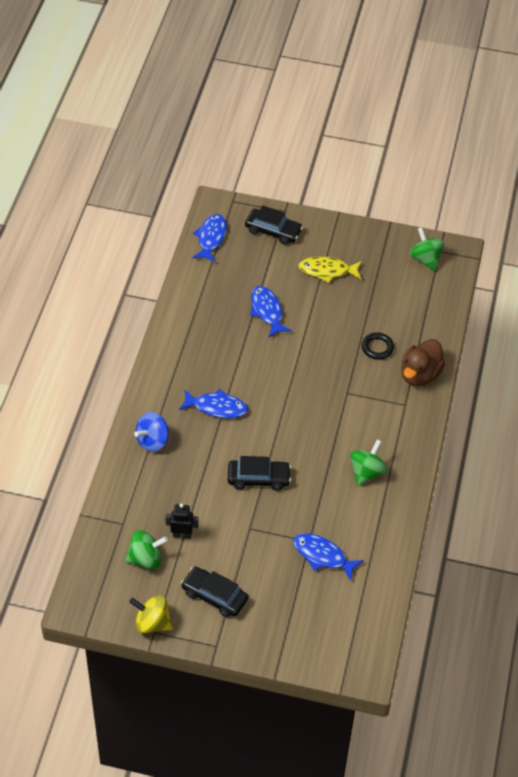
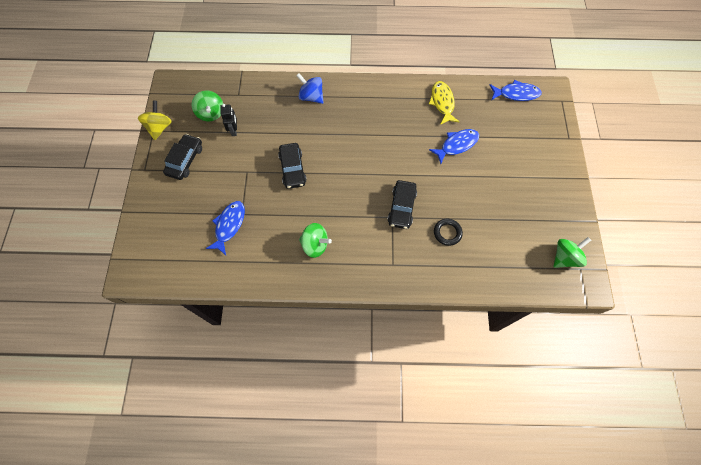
camera: 80 degrees right, 15 degrees up
blue fish [179,389,248,418] -> none
black car [245,205,303,245] -> black car moved to [388,180,417,229]
yellow fish [298,256,362,283] -> yellow fish moved to [429,81,459,125]
brown duck [401,339,445,386] -> none

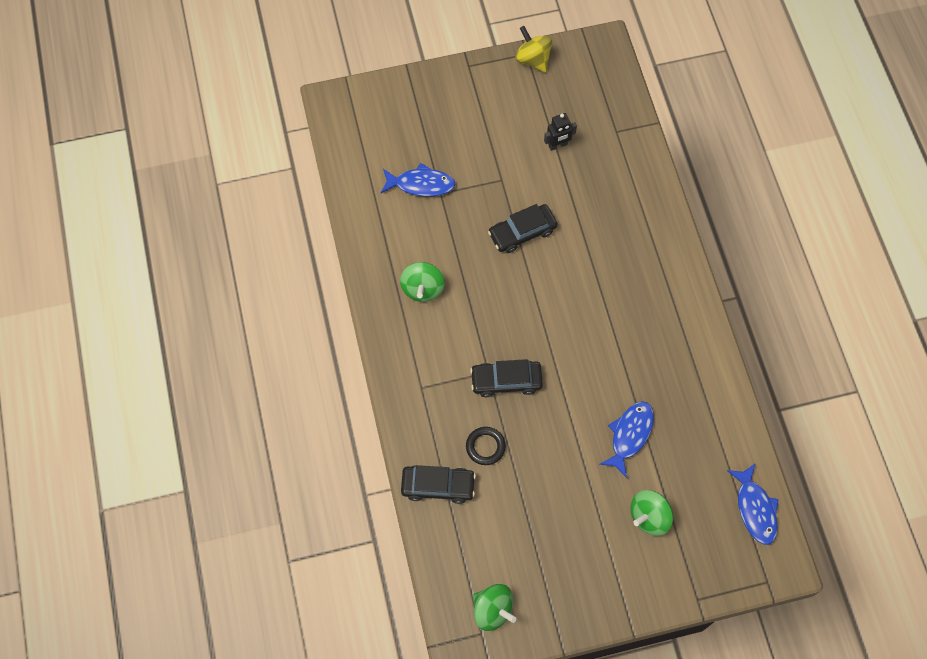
camera: 75 degrees right, 0 degrees up
yellow spinning top [138,100,172,140] -> yellow spinning top turned 120 degrees counterclockwise [515,26,552,73]
black car [163,134,202,180] -> black car moved to [401,465,476,504]
green spinning top [191,90,223,121] -> green spinning top moved to [630,490,673,536]
blue spinning top [296,73,324,104] -> none
yellow fish [429,81,459,125] -> none
blue fish [429,129,479,164] -> blue fish turned 105 degrees counterclockwise [599,401,654,478]

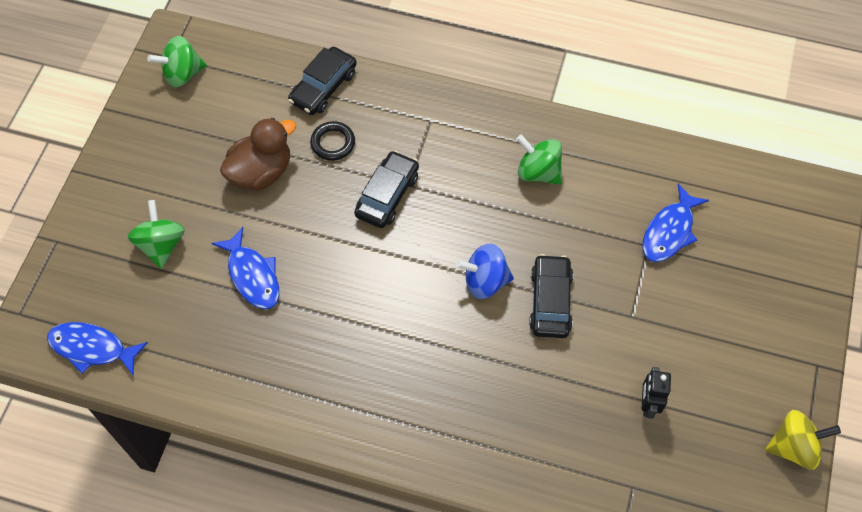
camera: 120 degrees right, 5 degrees down
none -> brown duck [220,118,296,191]
none -> blue spinning top [456,243,514,299]

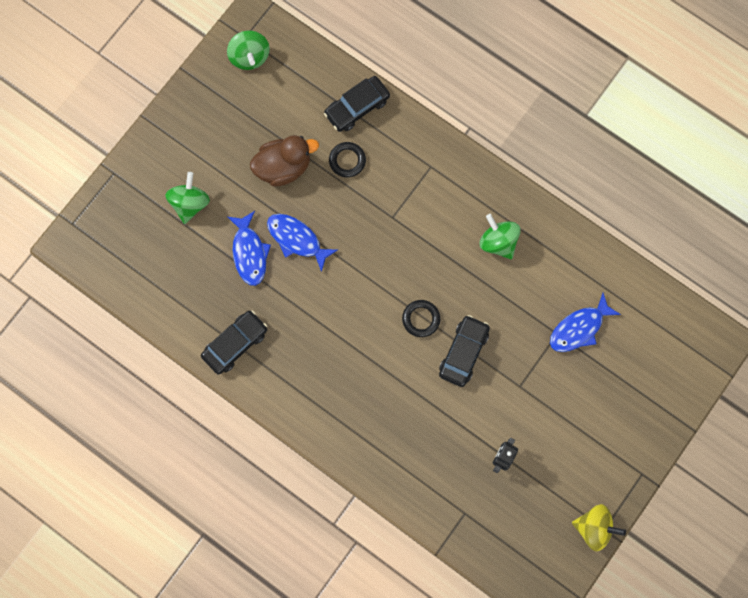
camera: 20 degrees right, 15 degrees up
blue fish [47,322,148,376] -> blue fish moved to [267,214,338,272]
green spinning top [147,36,207,88] -> green spinning top turned 105 degrees counterclockwise [227,30,270,70]
black car [354,151,419,228] -> black car moved to [201,311,267,375]
blue spinning top [456,243,514,299] -> black ring [402,300,440,337]

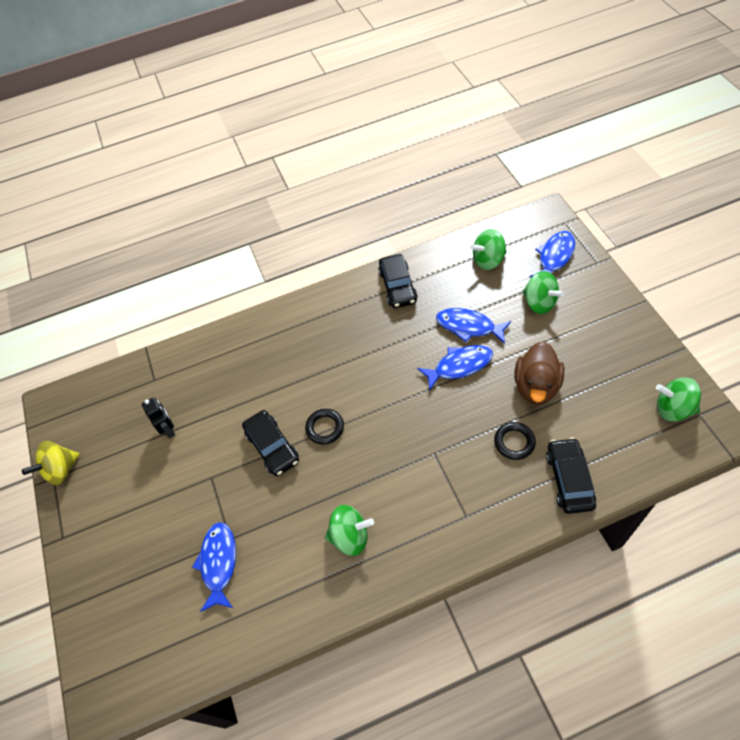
camera: 130 degrees right, 20 degrees down
none -> green spinning top [470,229,507,270]
none -> blue fish [530,231,575,277]

